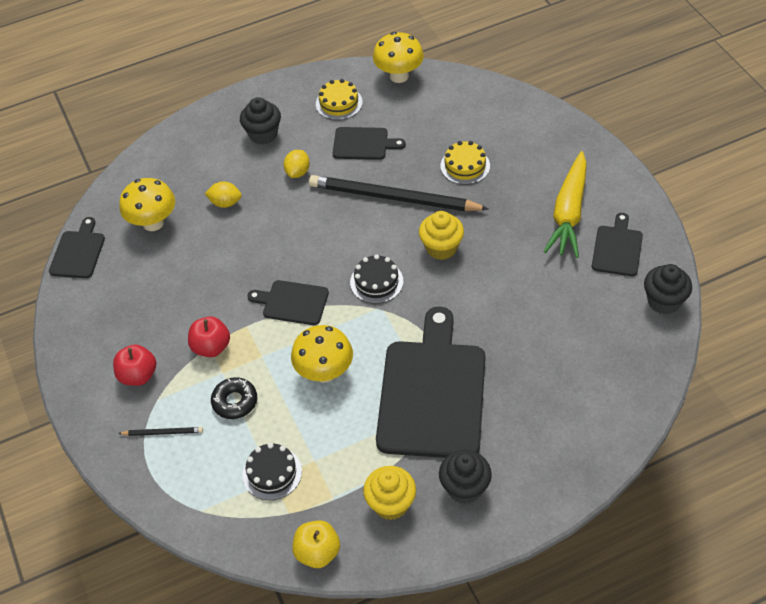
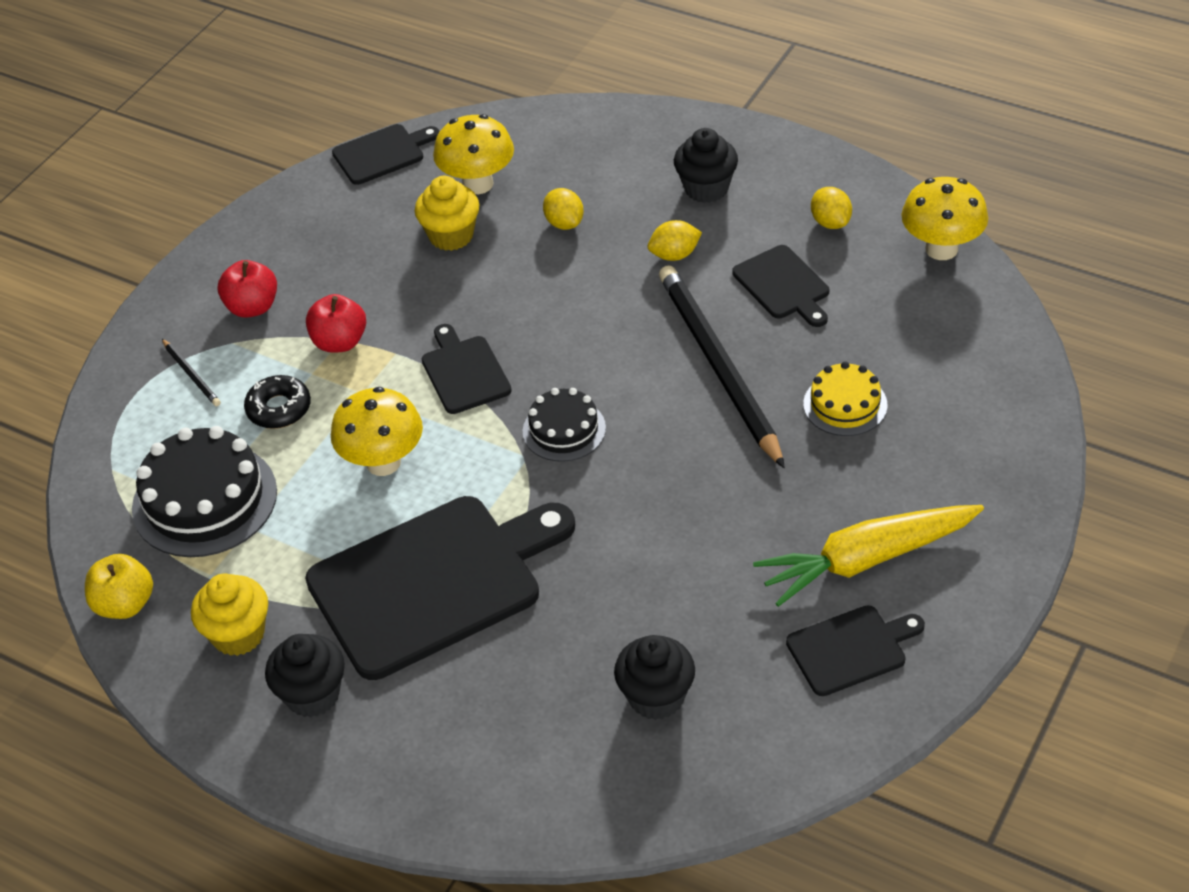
camera: 55 degrees right, 5 degrees down
black cake [242,443,302,500] -> black cake [132,426,277,557], size x1.71
yellow cake [316,79,363,120] -> yellow lemon [811,187,852,229]
yellow cupcake [419,211,464,260] -> yellow cupcake moved to [415,176,479,251]
black cupcake [644,264,692,314] -> black cupcake moved to [614,635,695,720]

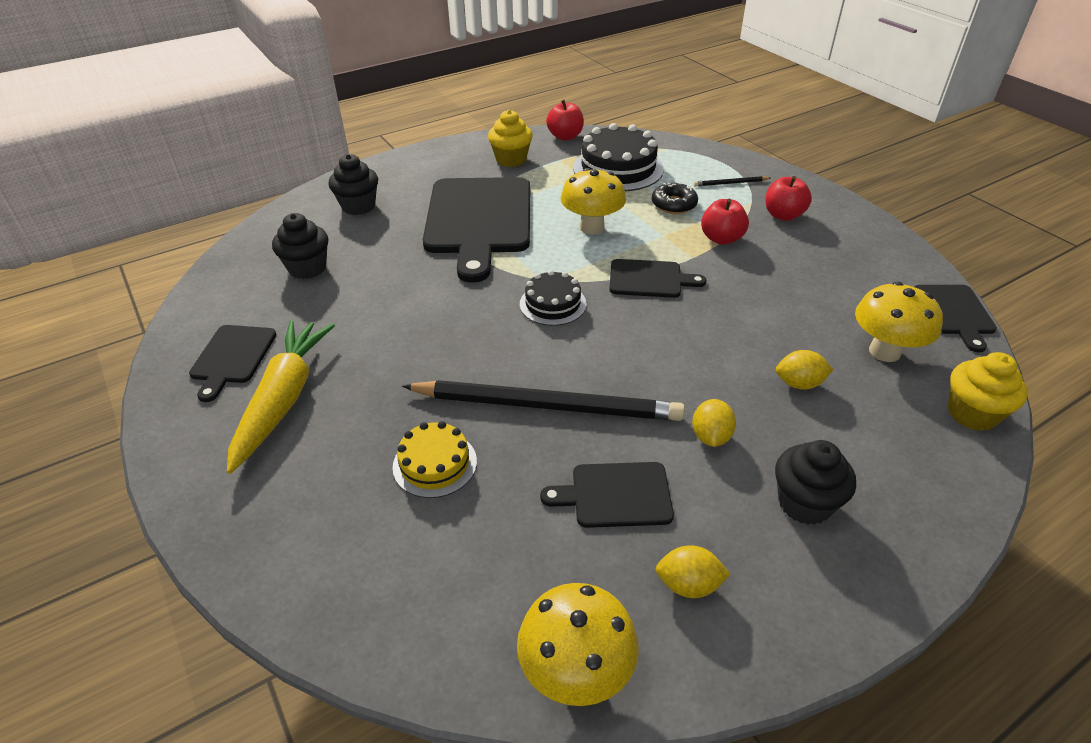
camera: 115 degrees right, 5 degrees down
yellow apple [85,554,153,619] -> red apple [546,99,584,141]
black cupcake [265,634,345,718] -> black cupcake moved to [328,154,378,215]
yellow cupcake [415,176,479,251] -> yellow cupcake moved to [948,352,1028,431]

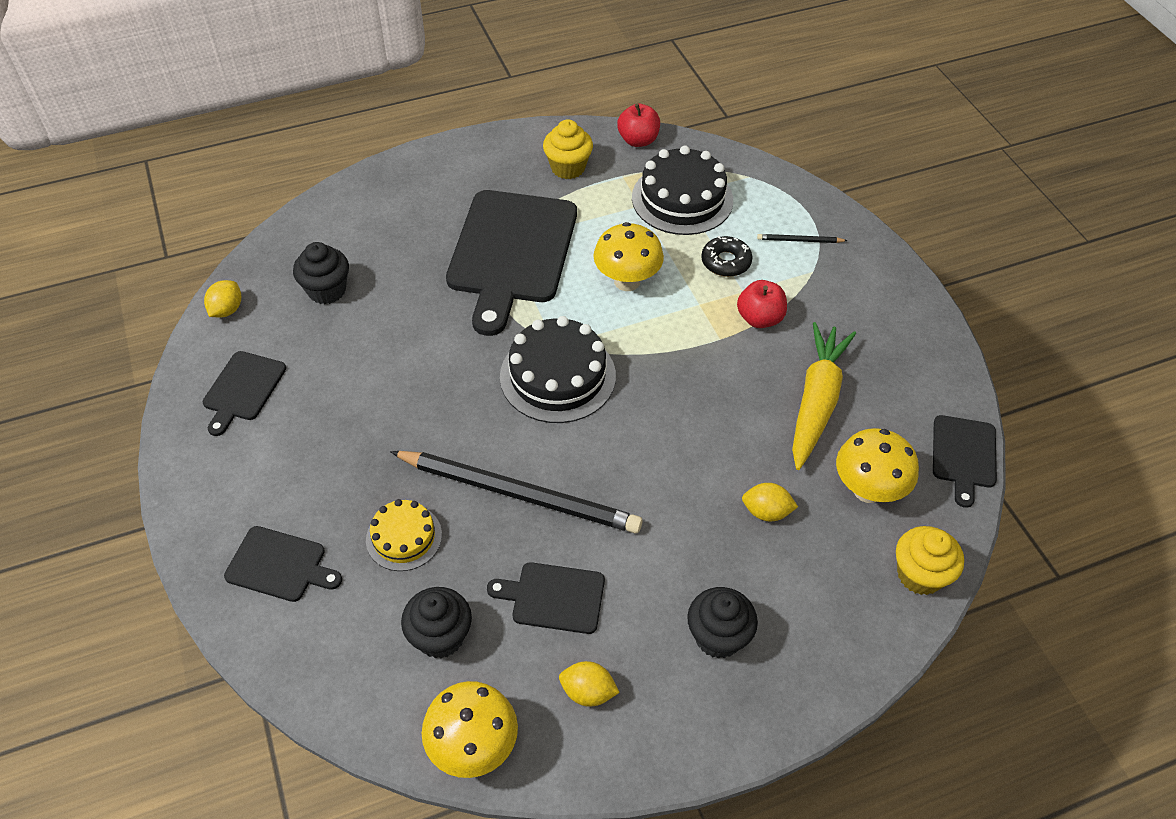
camera: 10 degrees right, 10 degrees up
yellow carrot [227,321,335,474] -> yellow carrot moved to [792,322,856,470]
black cupcake [328,154,378,215] -> black cupcake moved to [401,587,472,659]
black cake [520,270,587,326] -> black cake [500,316,616,423], size x1.71
black cutting board [609,259,706,298] -> black cutting board moved to [224,526,342,602]
yellow lemon [692,399,736,447] -> yellow lemon moved to [204,280,241,317]
red apple [765,176,812,221] -> none

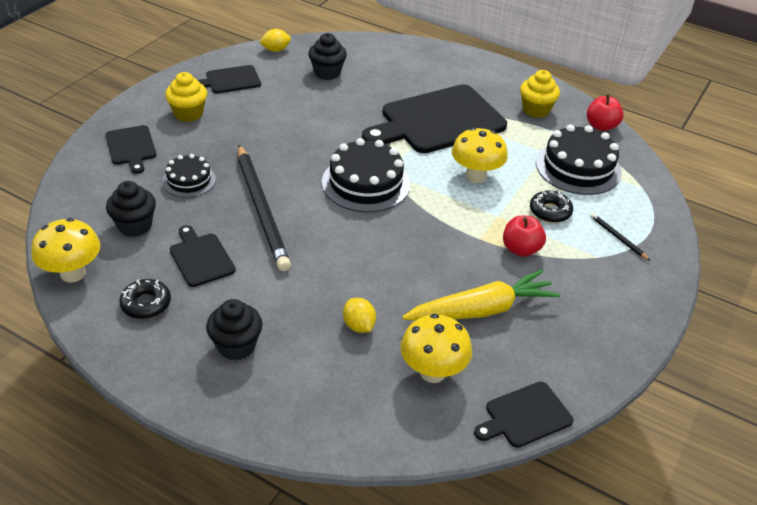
camera: 50 degrees right, 10 degrees down
yellow cake [366,499,442,571] -> black cake [162,154,216,198]
yellow lemon [559,661,620,707] -> black donut [119,279,171,319]
yellow cupcake [896,526,964,595] -> yellow cupcake moved to [165,72,207,122]

